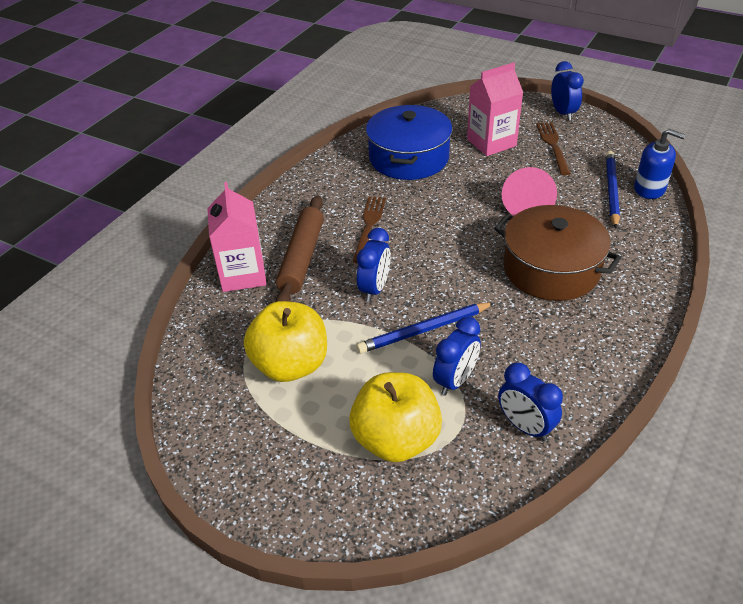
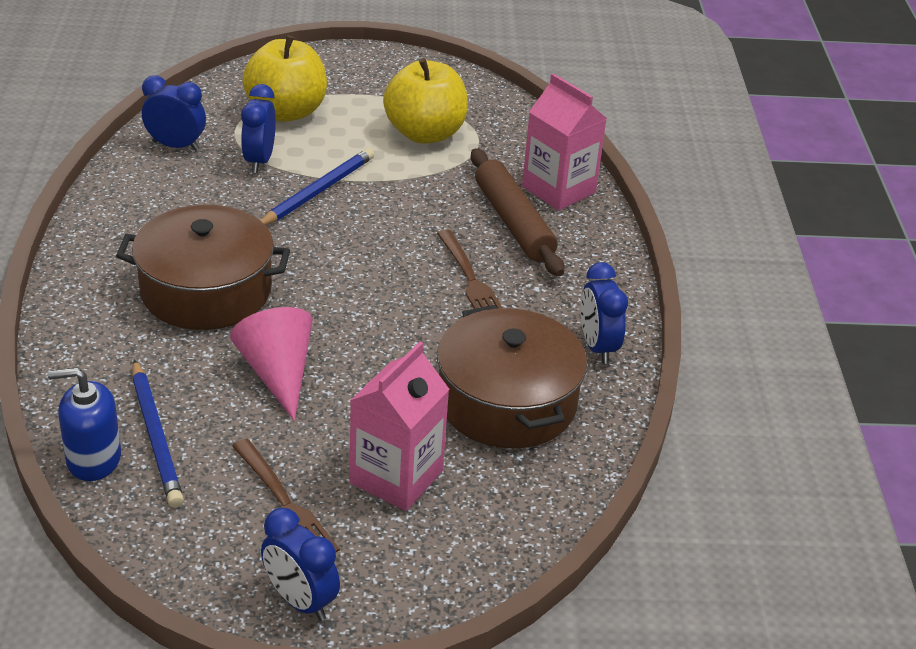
camera: 145 degrees right, 5 degrees down
blue clock [357,228,391,302] -> blue clock moved to [581,262,628,364]
blue pot [366,105,453,180] -> brown pot [437,305,587,448]

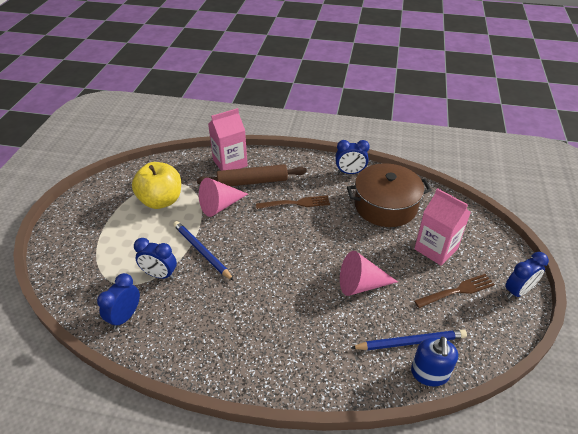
camera: 75 degrees left, 5 degrees up
brown pot [116,205,290,330] -> none
yellow apple [242,35,327,122] -> none
none -> pink cone [199,178,248,217]

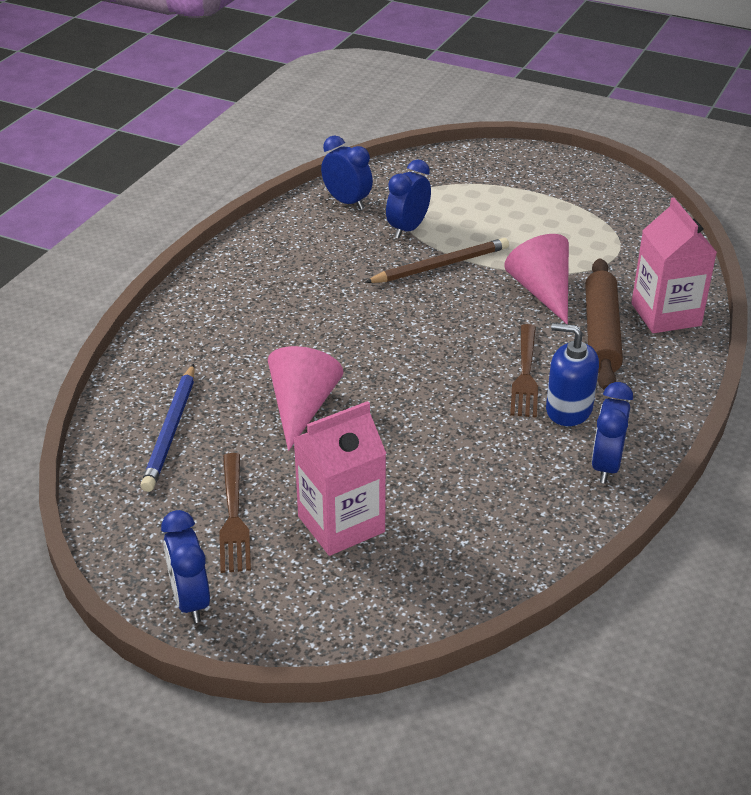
camera: 105 degrees right, 5 degrees down
yellow apple [132,162,181,209] -> none
blue pencil [173,221,234,281] -> brown pencil [364,238,509,283]
brown pot [347,163,431,227] -> none
blue soap dispenser [411,336,458,386] -> blue soap dispenser moved to [546,323,599,426]

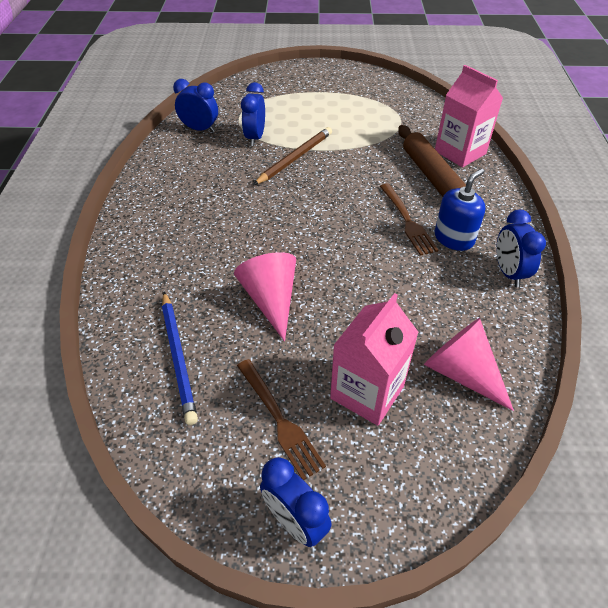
camera: 25 degrees left, 10 degrees up
pink cone [504,234,569,324] -> pink cone moved to [424,318,514,411]
blue soap dispenser [546,323,599,426] -> blue soap dispenser turned 135 degrees clockwise [435,168,486,251]

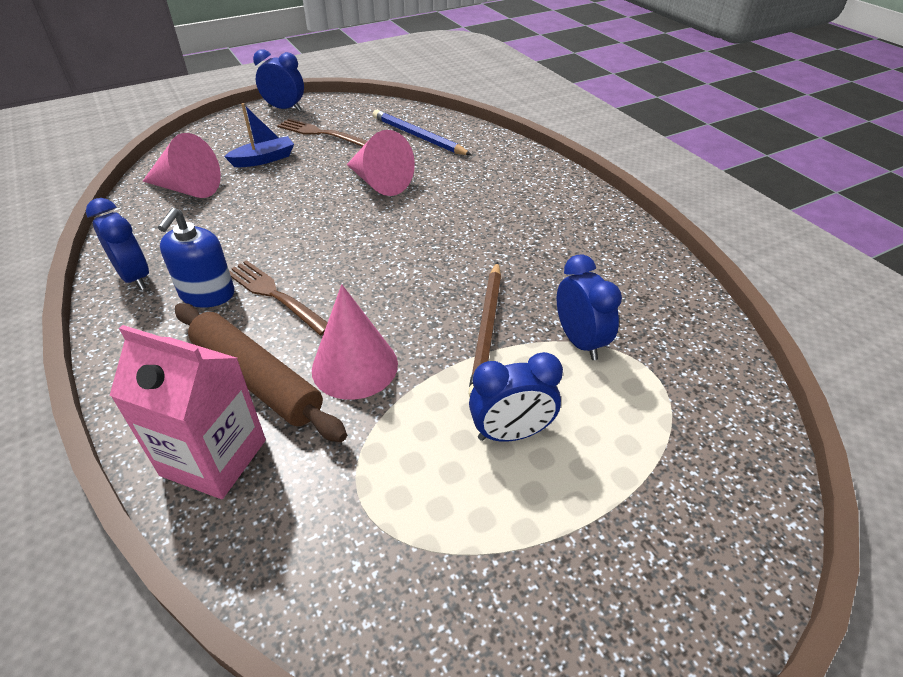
camera: 150 degrees right, 5 degrees down
blue clock [173,79,218,132] -> blue clock moved to [469,352,563,442]
pink carton [330,293,419,426] -> blue boat [224,103,294,167]
none -> pink cone [312,284,398,400]

